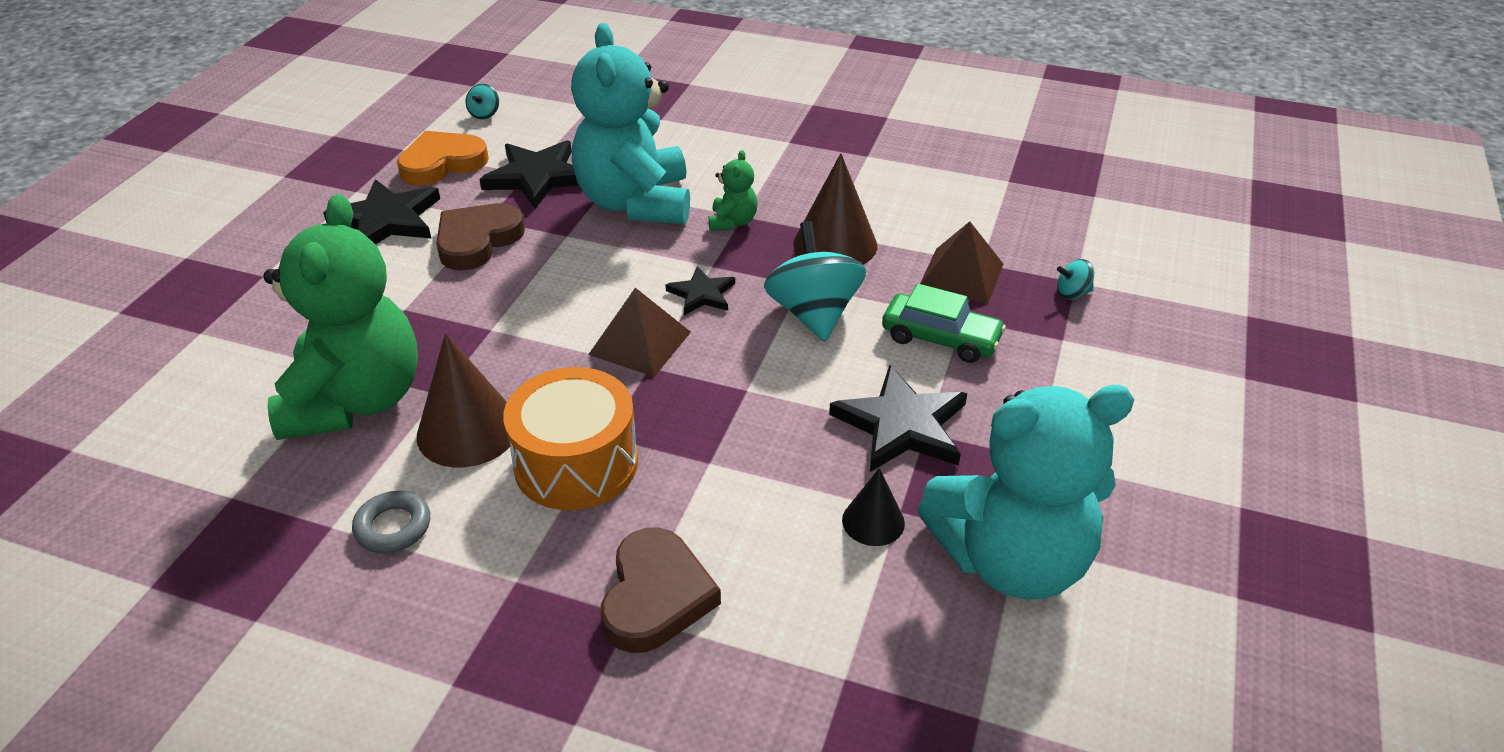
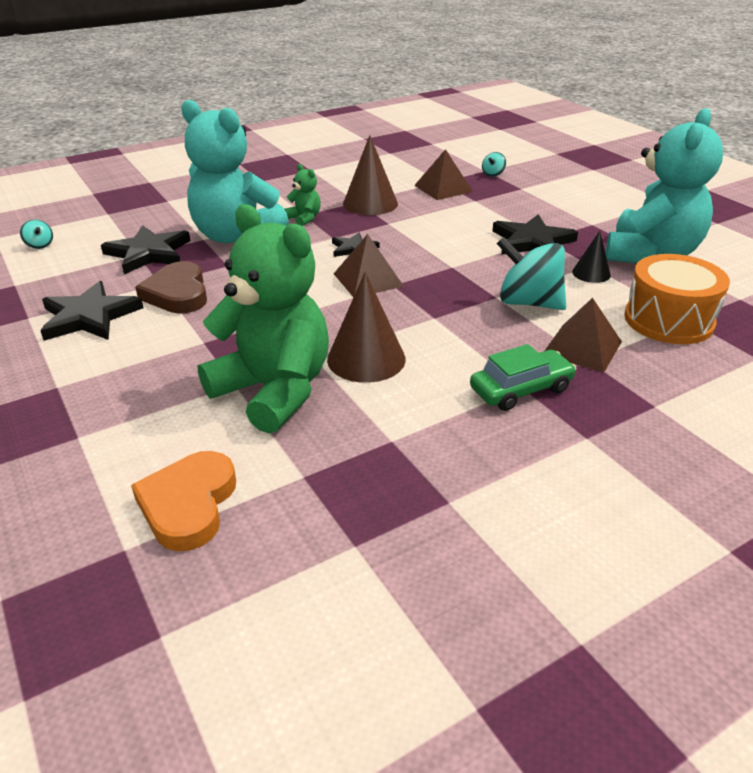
camera: 50 degrees left, 5 degrees down
grey ring [352,491,430,553] -> none
orange heart [397,131,489,186] -> orange heart moved to [131,451,236,551]
orange drum [503,367,638,510] -> orange drum moved to [624,254,730,344]
brown heart [601,527,721,653] -> brown pyramid [545,298,622,373]
turquoise spinning top [764,221,866,341] -> turquoise spinning top moved to [497,237,566,310]
green car [882,283,1006,363] -> green car moved to [470,344,576,411]

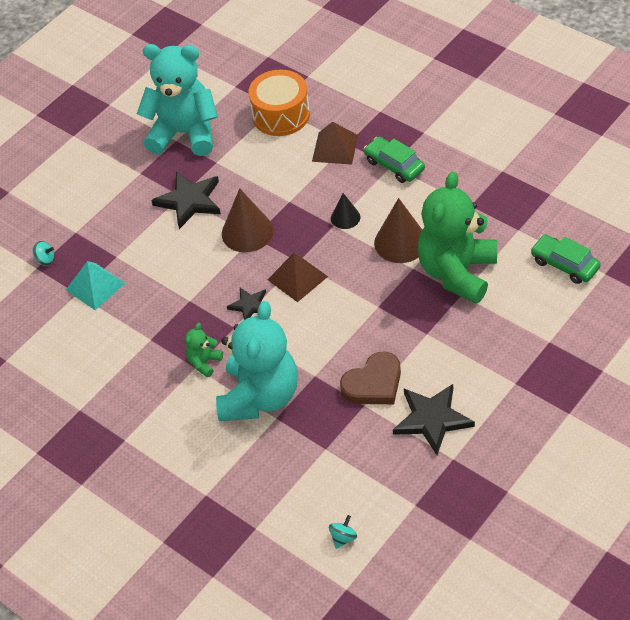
camera: 105 degrees left, 15 degrees up
black star [101,225,190,274] -> none
orange heart [131,451,236,551] -> green car [530,234,601,284]
brown cone [343,135,398,215] -> brown cone moved to [222,188,274,252]
brown pyramid [414,149,473,200] -> turquoise pyramid [66,261,125,310]
turquoise spinning top [497,237,566,310] -> none
black cone [572,231,611,283] -> black cone moved to [331,193,360,229]

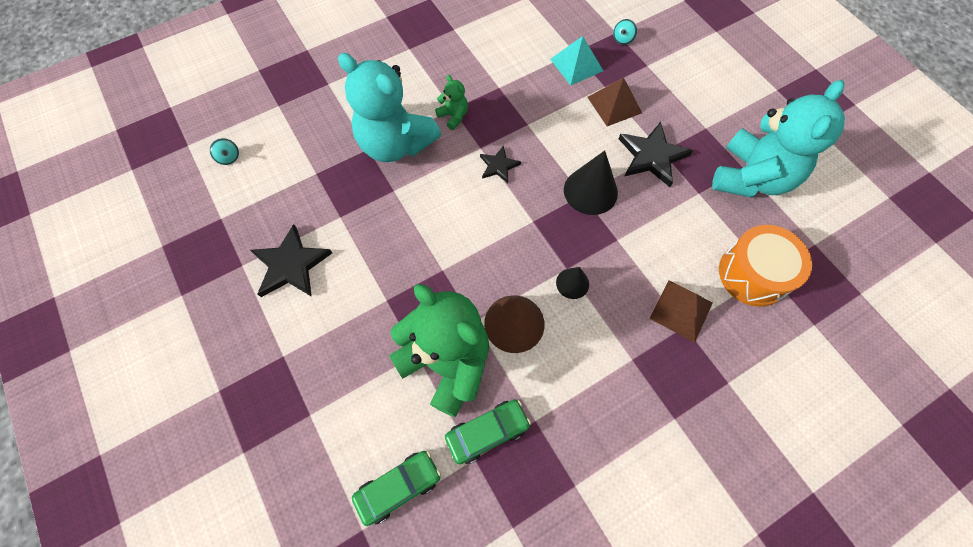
camera: 105 degrees right, 15 degrees up
brown cone [222,188,274,252] -> black cone [564,151,618,215]
brown pyramid [267,253,328,302] -> brown pyramid moved to [588,77,642,126]
brown heart [340,351,401,404] -> none
green car [364,137,425,183] -> green car moved to [445,400,531,464]

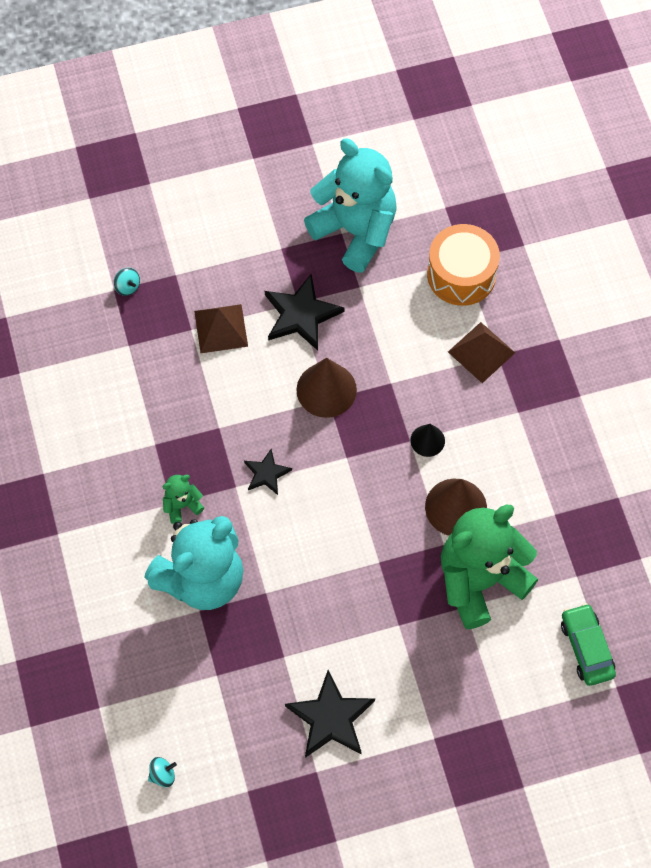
camera: 75 degrees left, 0 degrees up
green car [445,400,531,464] -> none
turquoise pyramid [550,36,603,86] -> none
black cone [564,151,618,215] -> brown cone [296,358,357,418]

